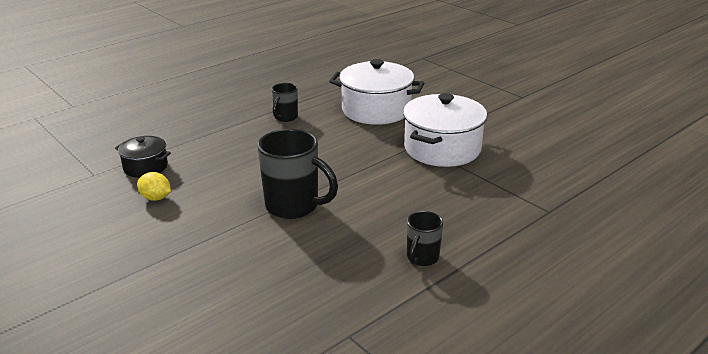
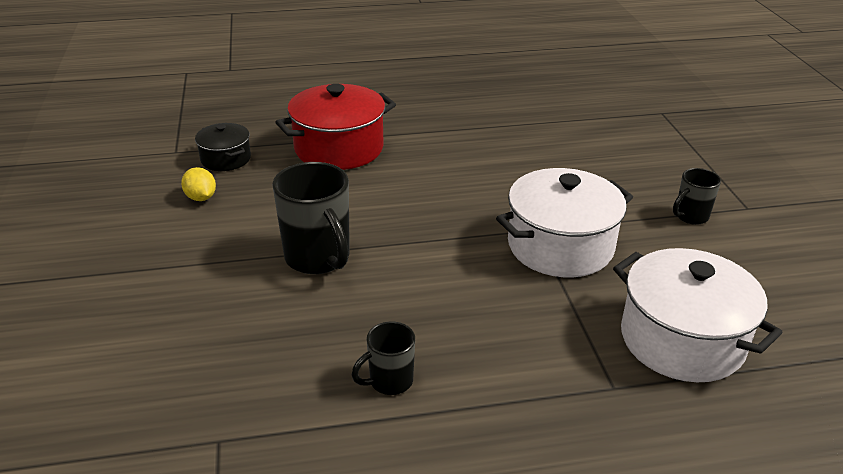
camera: 30 degrees right, 5 degrees up
black mug [272,83,298,122] -> black mug moved to [673,168,721,225]
white pot [329,59,424,125] -> white pot moved to [613,248,782,382]
none -> red pot [275,84,396,170]

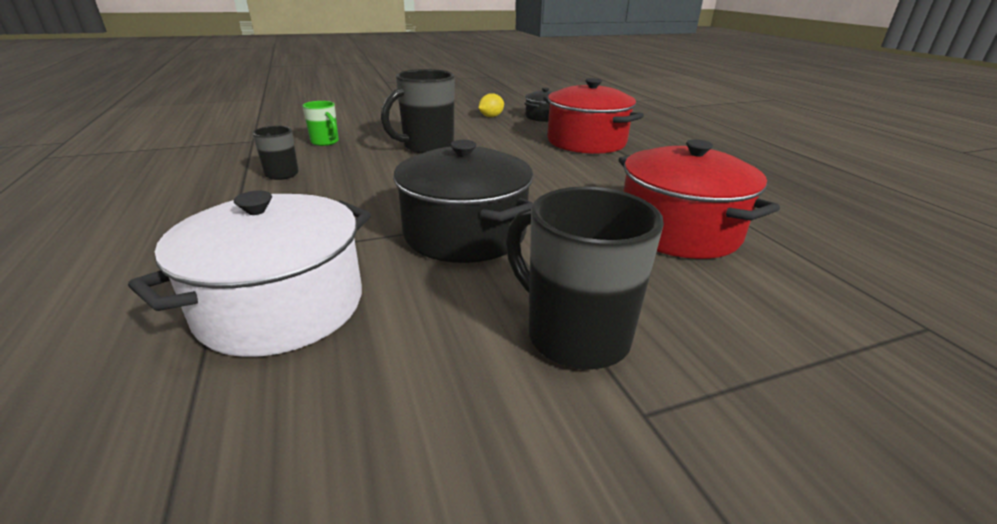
camera: 80 degrees right, 5 degrees down
white pot [496,168,633,277] -> black pot [393,140,533,263]
black mug [673,168,721,225] -> black mug [506,186,664,370], size x1.82
none -> green mug [302,101,339,146]
none -> red pot [619,139,780,259]

